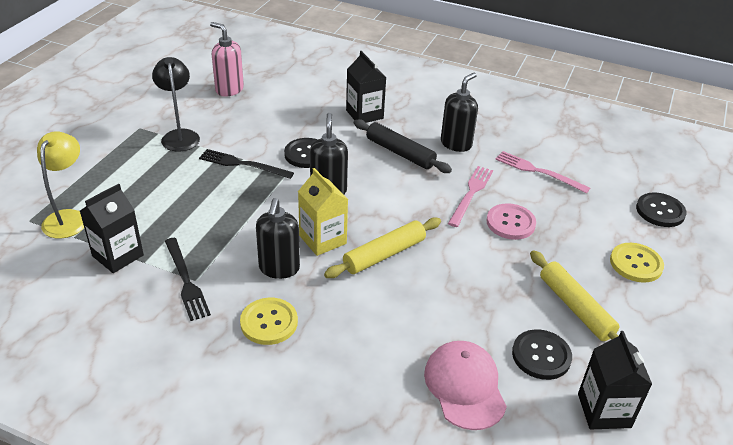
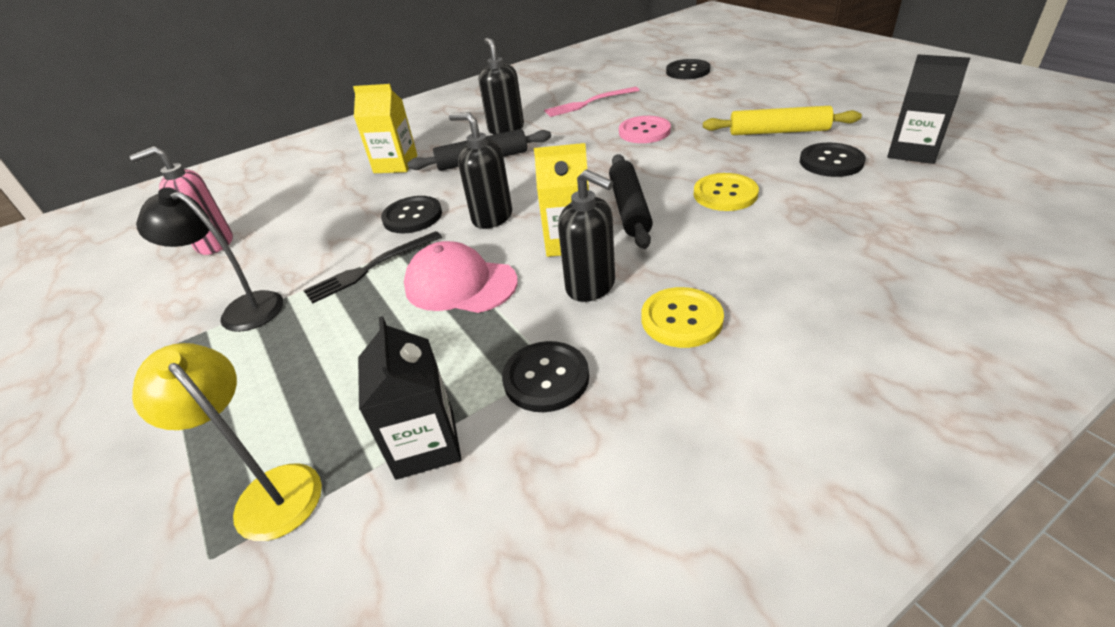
camera: 50 degrees left, 0 degrees up
black fork [165,238,211,321] -> black button [502,341,589,412]
yellow rolling pin [324,218,441,278] -> black rolling pin [609,154,653,249]
black carton [346,51,386,123] -> yellow carton [353,84,417,173]
pink cap [424,341,507,430] -> pink cap moved to [404,241,518,313]
pink fork [448,166,493,227] -> none
yellow button [610,243,664,283] -> yellow button moved to [694,173,759,211]

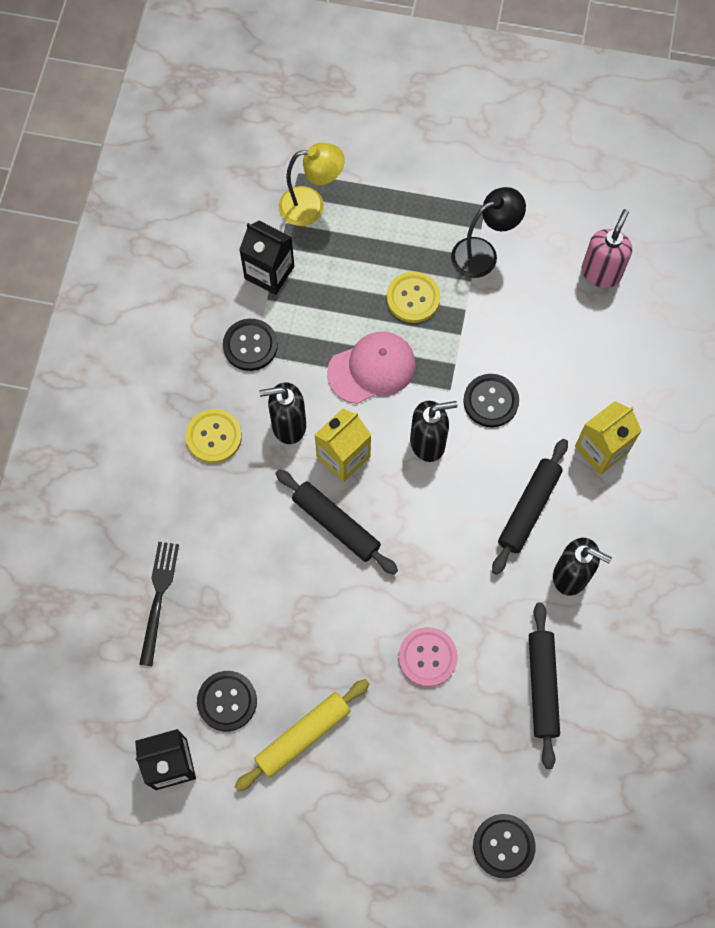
camera: 130 degrees right, 30 degrees up
black fork [303,231,442,304] -> black fork moved to [139,542,179,666]
pink fork [544,87,640,117] -> black rolling pin [529,602,560,769]
yellow button [694,173,759,211] -> yellow button moved to [386,272,441,323]

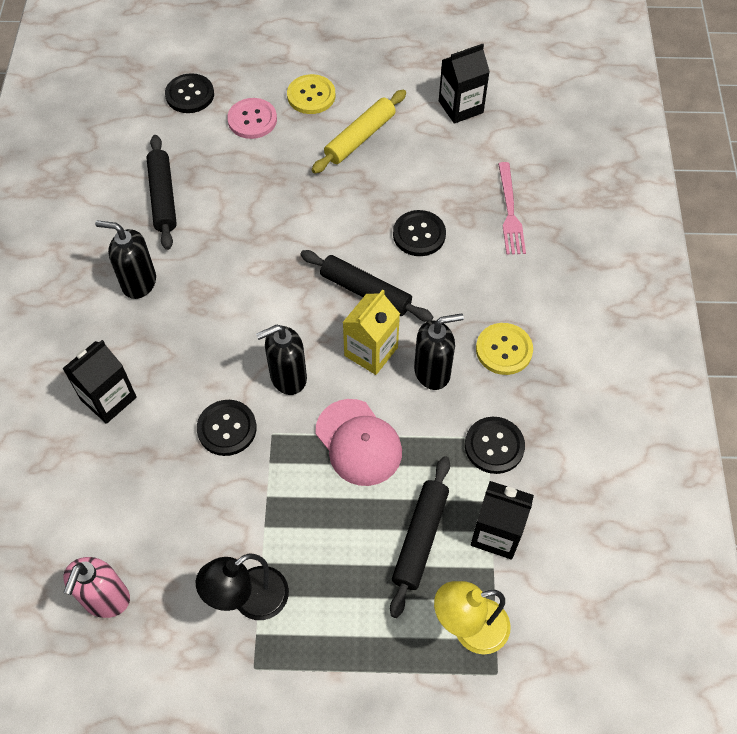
camera: 170 degrees right, 10 degrees down
black fork [139,542,179,666] -> pink fork [498,162,526,255]
black button [197,671,257,732] -> black button moved to [393,210,446,256]
pink cap [327,332,416,404] -> pink cap turned 90 degrees counterclockwise [315,399,402,486]
yellow button [386,272,441,323] -> yellow button moved to [287,74,336,114]
pink button [398,627,458,687] -> pink button moved to [227,98,277,139]
black rolling pin [492,439,568,575] -> black rolling pin moved to [390,456,450,618]
yellow carton [575,401,642,475] -> black carton [62,340,137,424]

